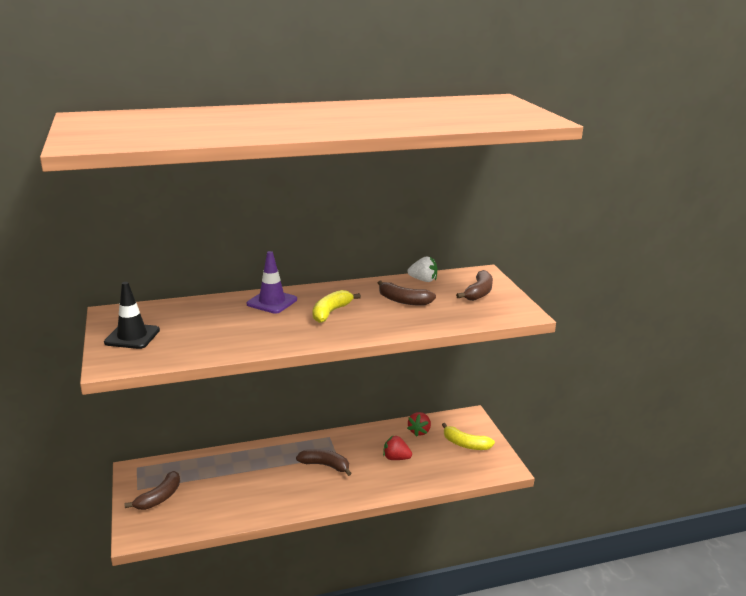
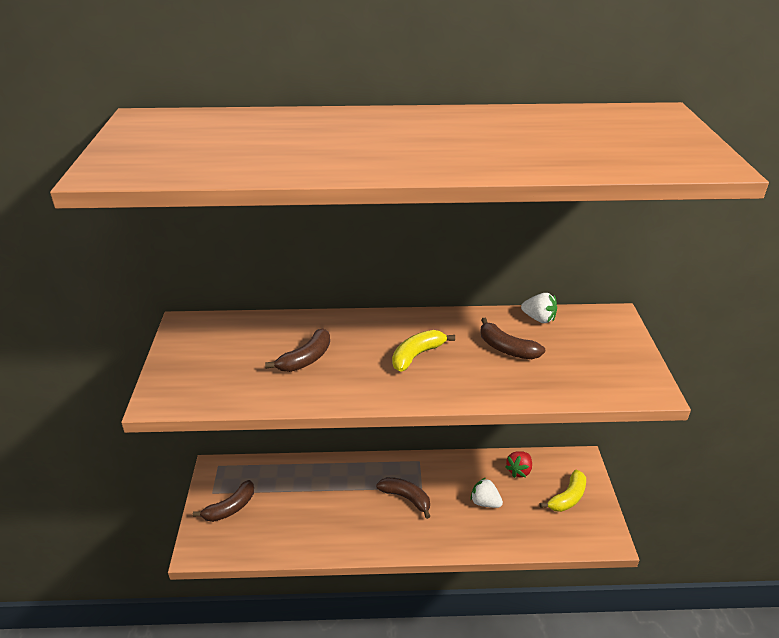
camera: 15 degrees right, 10 degrees up
black traffic cone [104,282,160,349] -> none
purple traffic cone [247,251,297,314] -> none
red strawberry [383,435,412,460] -> white strawberry [470,478,503,508]
yellow banana [442,423,495,450] -> yellow banana turned 90 degrees counterclockwise [540,470,586,512]
brown banana [456,270,493,301] -> brown banana moved to [265,329,330,372]

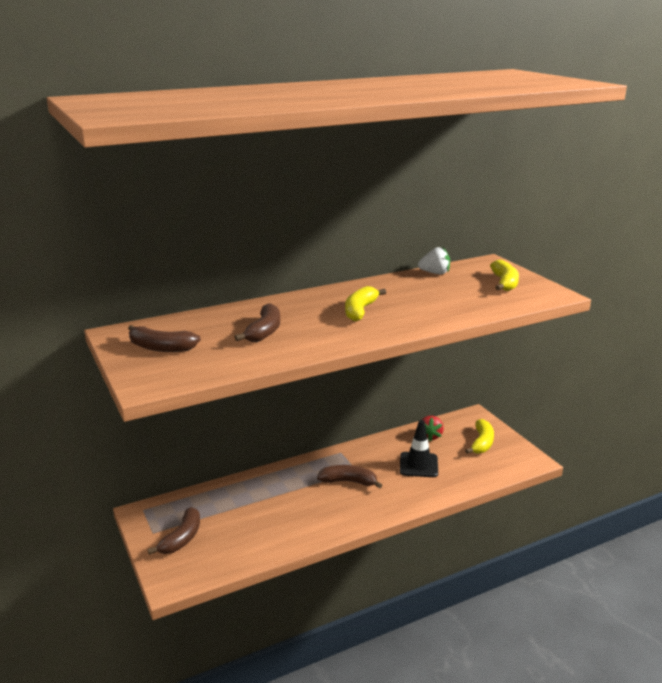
camera: 25 degrees left, 10 degrees down
white strawberry [470,478,503,508] -> black traffic cone [400,420,438,477]
brown banana [480,318,545,359] -> brown banana moved to [128,325,201,352]
none -> yellow banana [490,260,519,291]

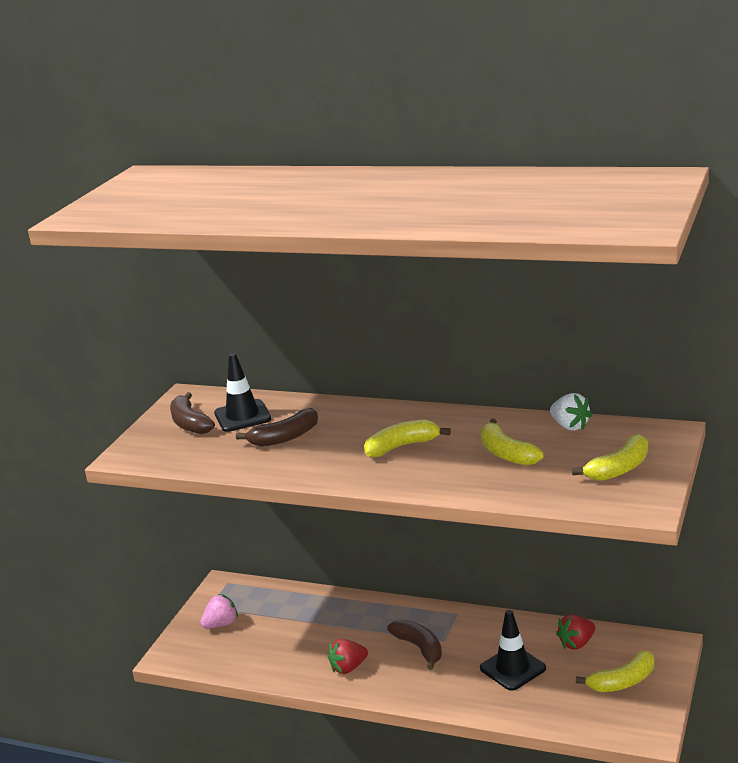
camera: 50 degrees right, 0 degrees up
brown banana [148,507,200,555] -> pink strawberry [200,594,238,628]
none -> black traffic cone [214,353,271,432]
none -> red strawberry [328,639,368,674]
none -> yellow banana [481,419,544,466]

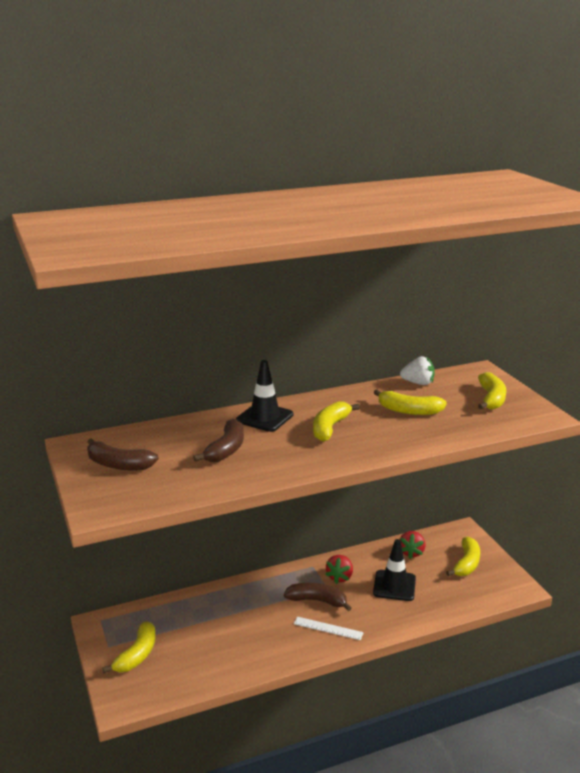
camera: 45 degrees left, 0 degrees up
pink strawberry [200,594,238,628] -> yellow banana [102,621,155,673]
black traffic cone [214,353,271,432] -> black traffic cone moved to [236,360,293,432]
red strawberry [328,639,368,674] -> red strawberry moved to [325,555,353,584]
none -> white ruler [294,616,364,640]

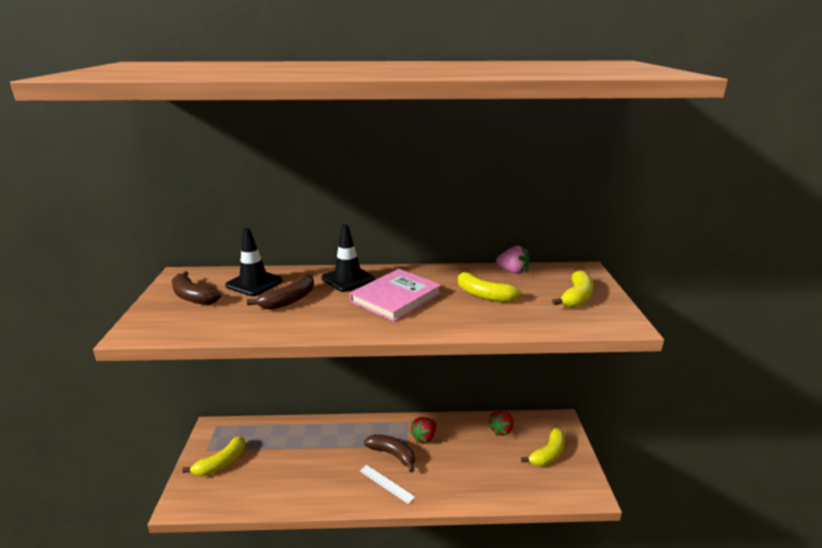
camera: 20 degrees right, 0 degrees up
yellow banana [313,401,360,442] -> pink book [350,269,442,322]
black traffic cone [373,539,416,601] -> black traffic cone moved to [225,228,283,296]
white strawberry [400,356,435,385] -> pink strawberry [496,246,530,274]

